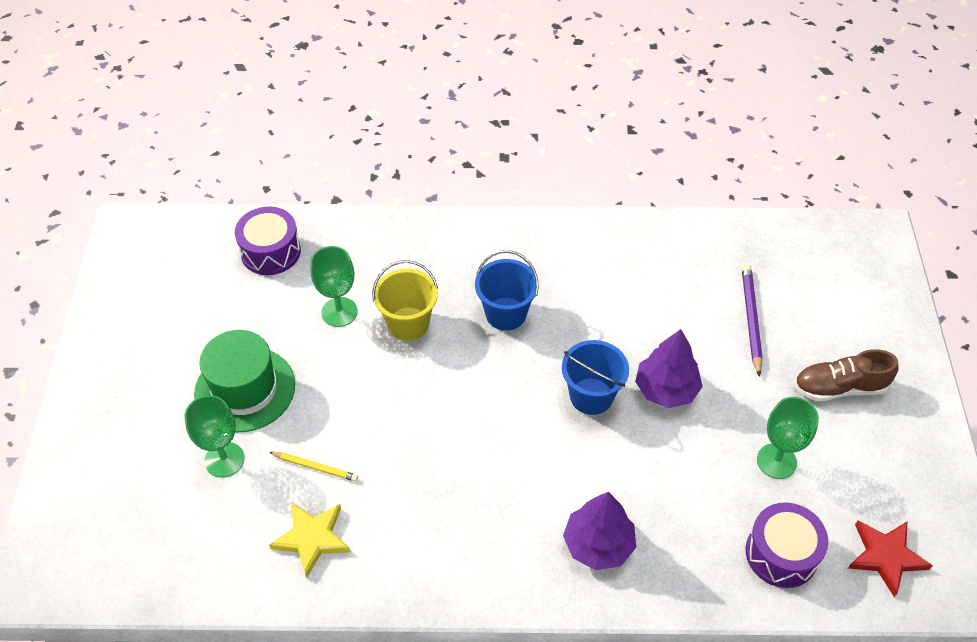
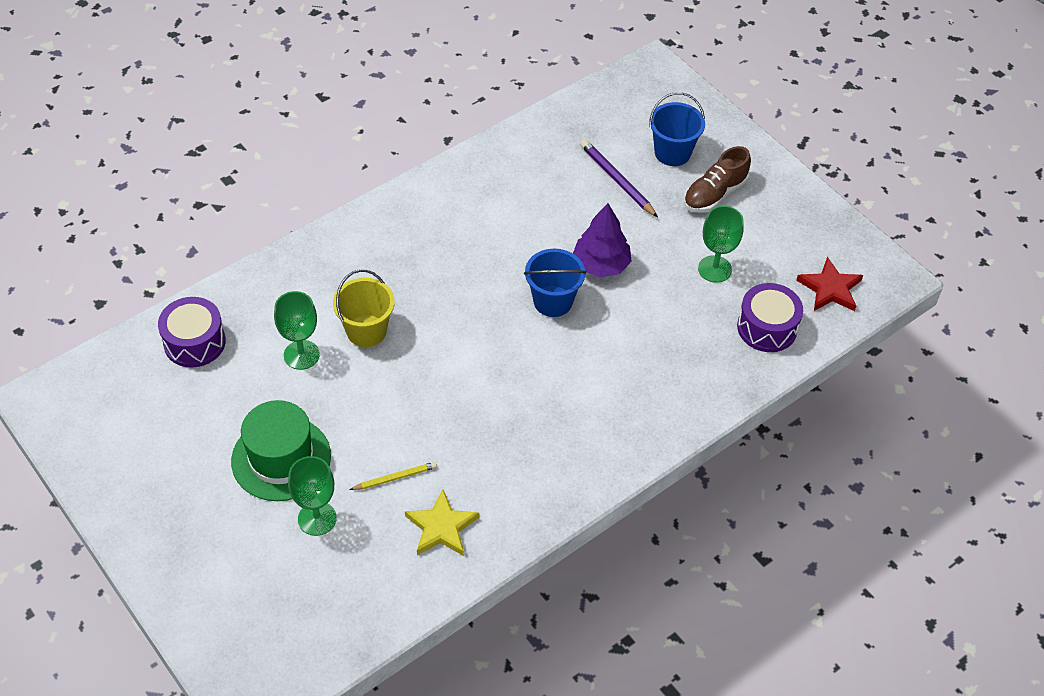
camera: 40 degrees left, 0 degrees up
blue bucket [475,250,539,331] -> blue bucket moved to [649,92,705,166]
purple tree [563,492,636,570] -> none

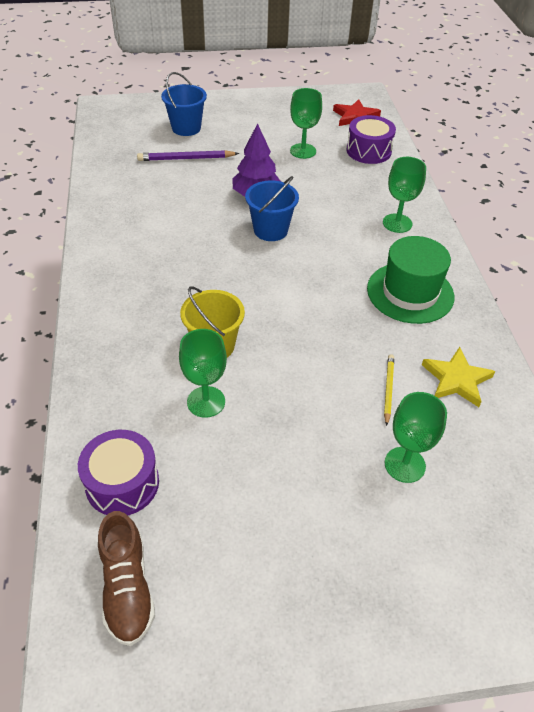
camera: 60 degrees left, 5 degrees down
green hat [231,400,331,501] -> green hat moved to [367,236,454,324]
brown shoe [684,146,751,213] -> brown shoe moved to [98,511,155,646]
none -> green goblet [383,157,426,233]

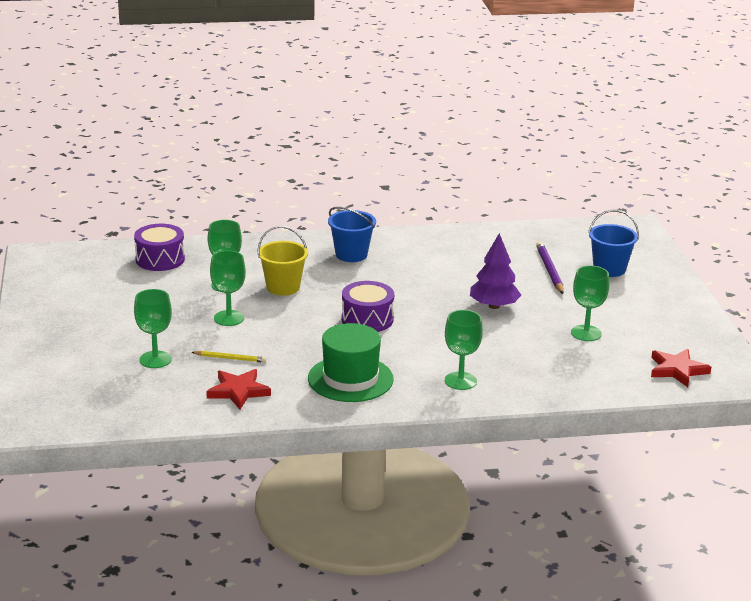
camera: 90 degrees right, 20 degrees down
brown shoe [98,511,155,646] -> none
blue bucket [245,176,299,241] -> blue bucket moved to [328,207,376,262]
purple drum [346,115,396,164] -> purple drum moved to [342,281,394,332]
yellow star [422,347,495,407] -> red star [206,369,271,409]
none -> green goblet [210,251,246,326]

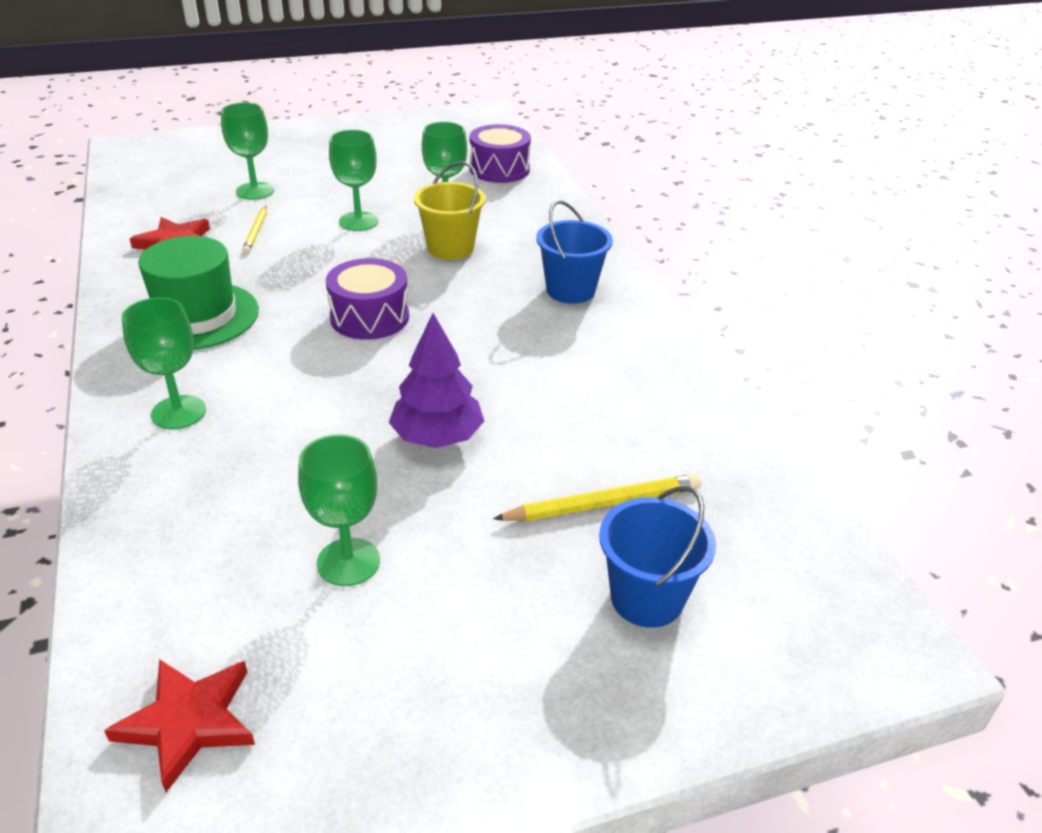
camera: 80 degrees right, 10 degrees up
purple pencil [536,242,564,294] -> yellow pencil [493,474,701,521]

